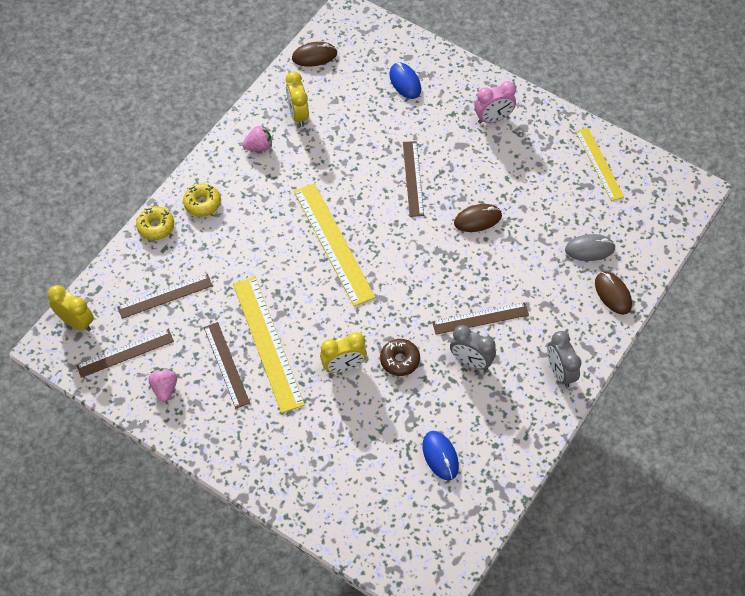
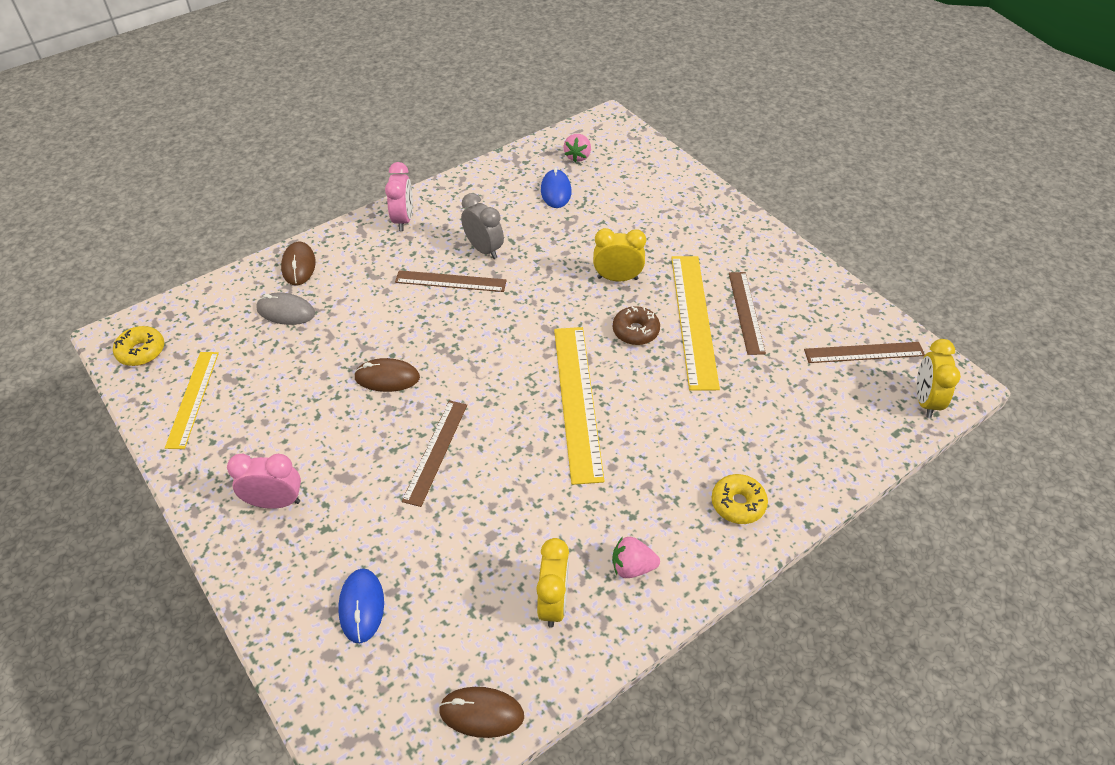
camera: 160 degrees left, 10 degrees down
yellow clock [48,285,94,331] -> yellow clock turned 45 degrees clockwise [916,339,961,418]
brown ruler [117,274,213,319] -> none
yellow donut [136,206,174,240] -> yellow donut moved to [113,326,164,366]
pink strawberry [148,368,177,402] -> pink strawberry moved to [563,134,591,162]
brown donut [380,339,420,376] -> brown donut moved to [613,306,660,345]
grey clock [548,331,581,388] -> pink clock [385,162,413,231]

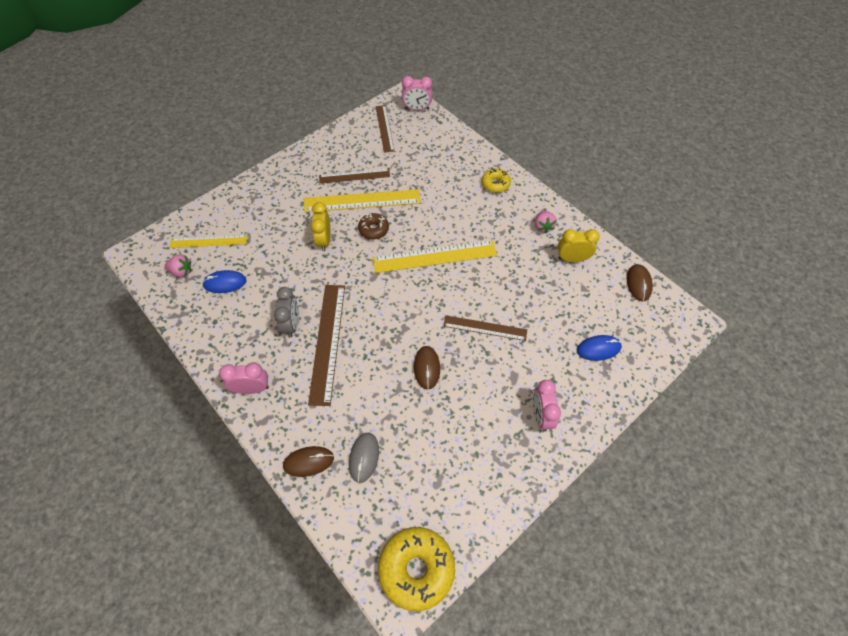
camera: 95 degrees left, 10 degrees up
yellow donut [113,326,164,366] -> yellow donut [378,527,455,611], size x1.80
yellow ruler [165,352,219,449] -> yellow ruler moved to [170,234,248,248]
brown ruler [395,270,507,292] -> brown ruler [308,285,345,406], size x1.60
grey clock [461,193,504,259] -> grey clock turned 135 degrees clockwise [274,287,299,337]
yellow clock [916,339,961,418] -> pink clock [402,76,432,110]

